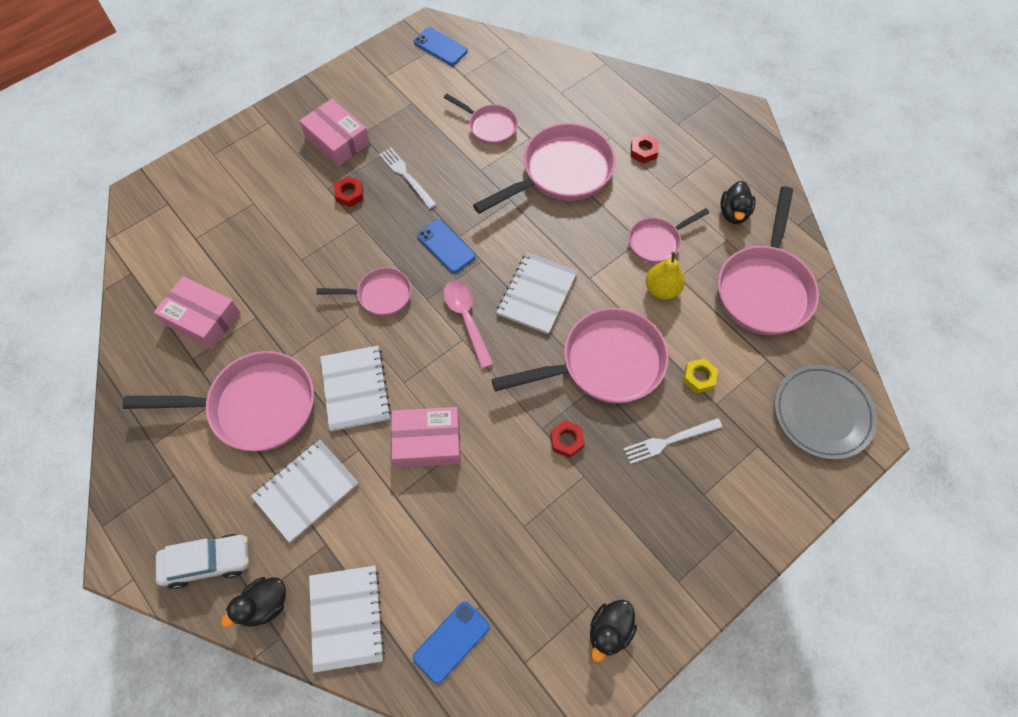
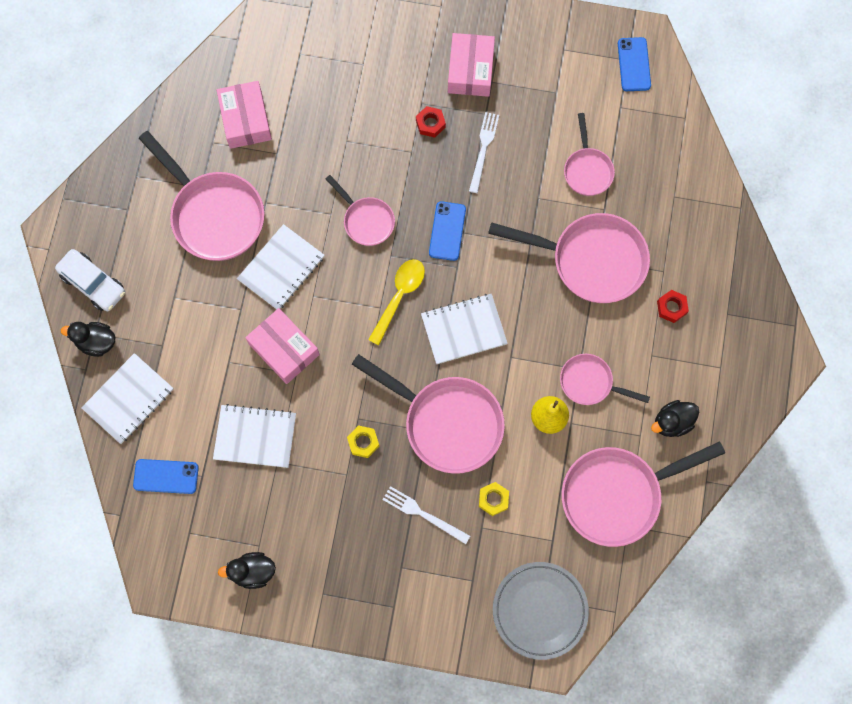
camera: 50 degrees right, 10 degrees up
white notebook [251,439,358,543] -> white notebook moved to [213,404,296,468]
pink spoon [443,280,494,369] -> yellow spoon [368,259,425,345]
red nut [550,420,585,458] -> yellow nut [347,425,379,458]

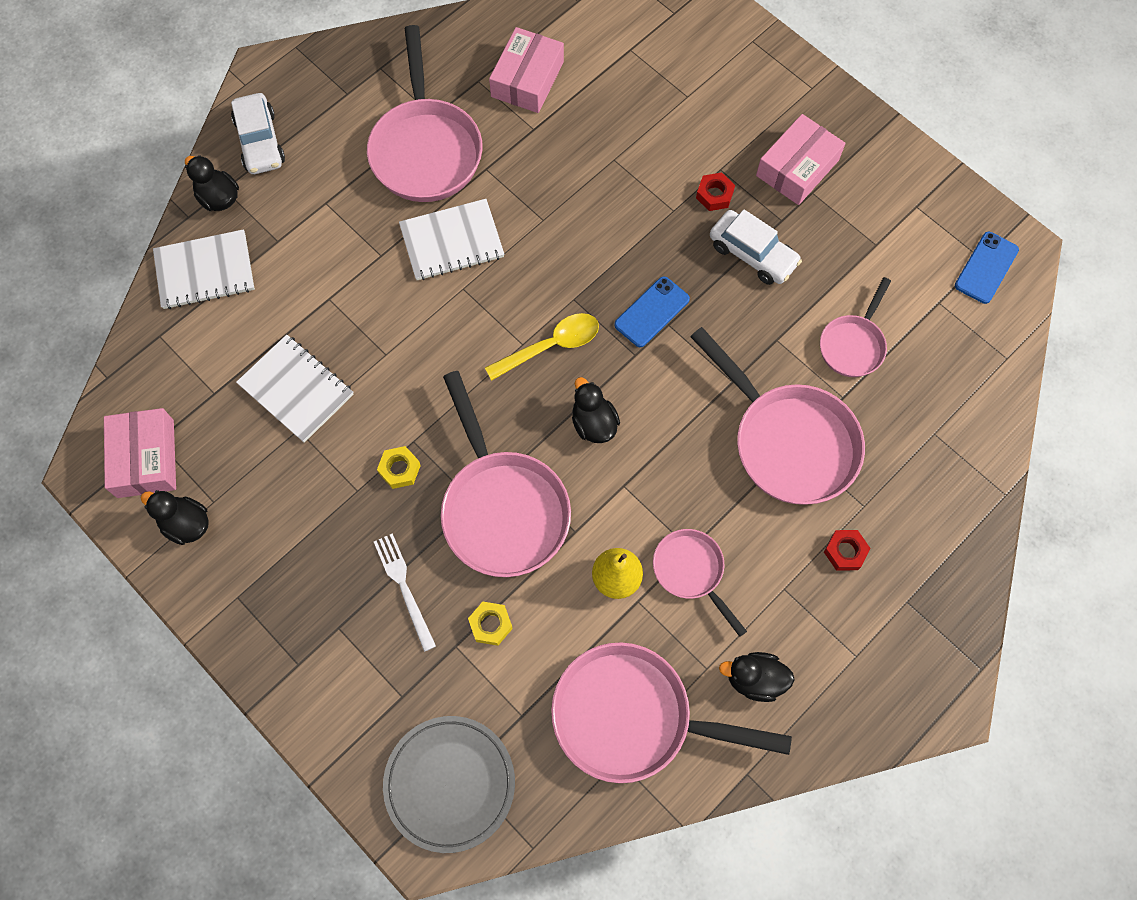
camera: 35 degrees right, 5 degrees down
blue phone [133,459,199,494] -> none
pink box [245,308,320,384] -> pink box moved to [104,408,176,498]
pink pan [326,175,395,246] -> none
white notebook [421,294,508,364] -> black duck [572,377,620,443]
white fork [469,112,499,193] -> white car [710,210,802,285]

